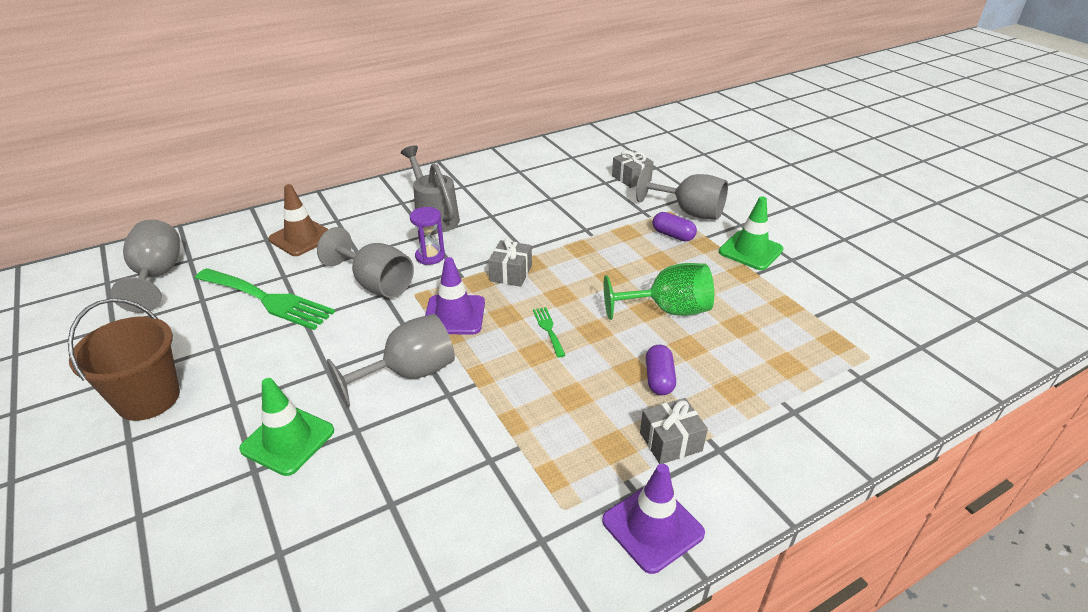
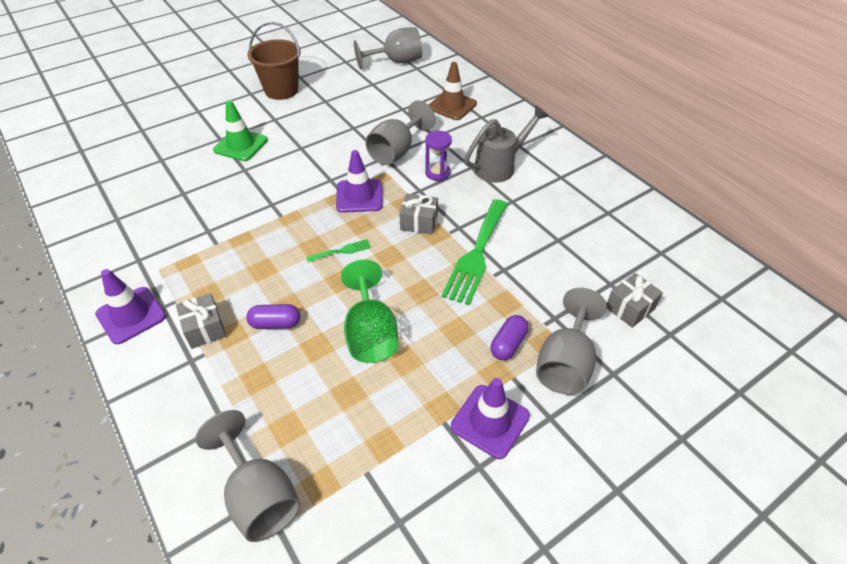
camera: 85 degrees right, 10 degrees up
green fork [195,268,335,330] -> green fork moved to [441,199,508,305]
grey goblet [327,314,455,407] -> grey goblet moved to [195,410,301,542]
green traffic cone [719,196,784,270] -> purple traffic cone [451,378,530,459]

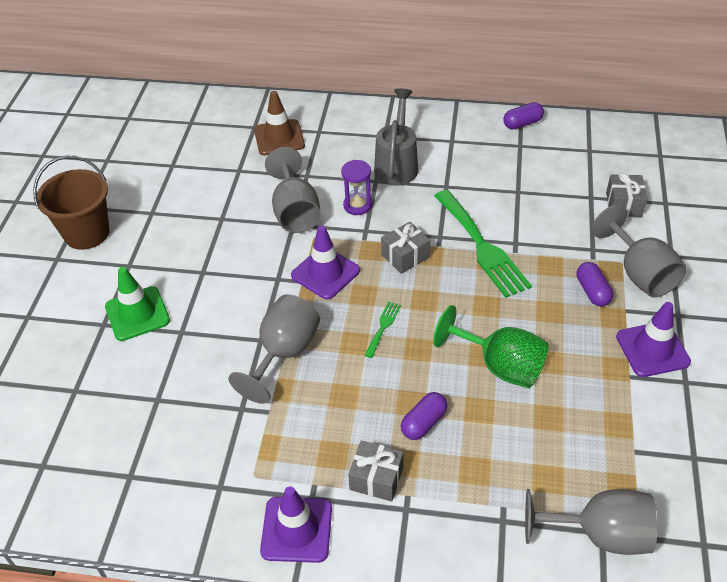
camera: 45 degrees left, 0 degrees up
grey goblet [354,27,422,70] -> grey goblet moved to [228,294,320,404]
none -> purple capsule [503,102,544,129]

